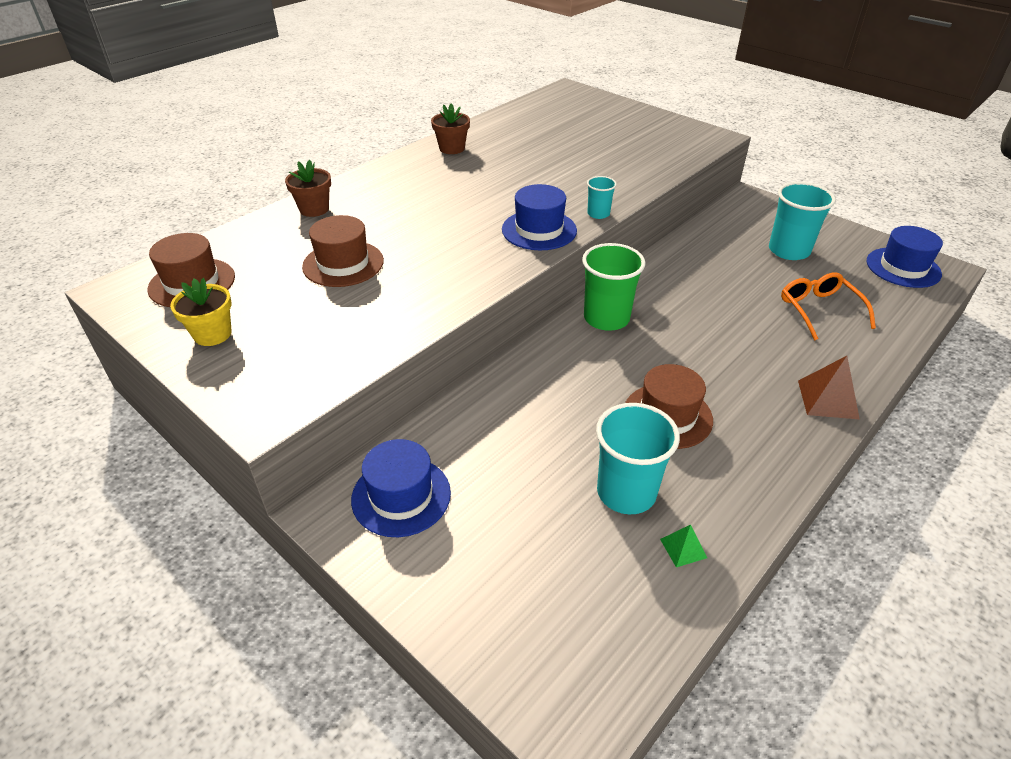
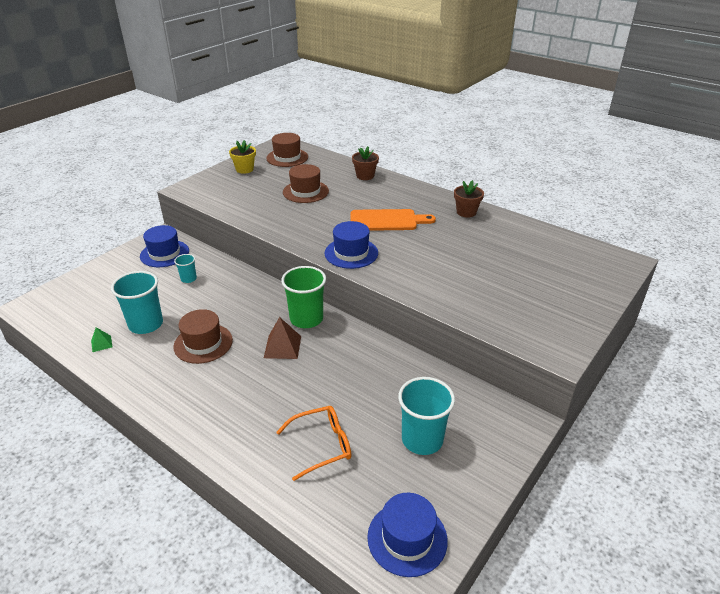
camera: 85 degrees right, 5 degrees down
turquoise cup [587,176,617,219] -> turquoise cup moved to [174,254,197,283]
brown pyramid [798,356,860,419] -> brown pyramid moved to [264,317,301,359]
none -> orange cutting board [350,209,436,231]

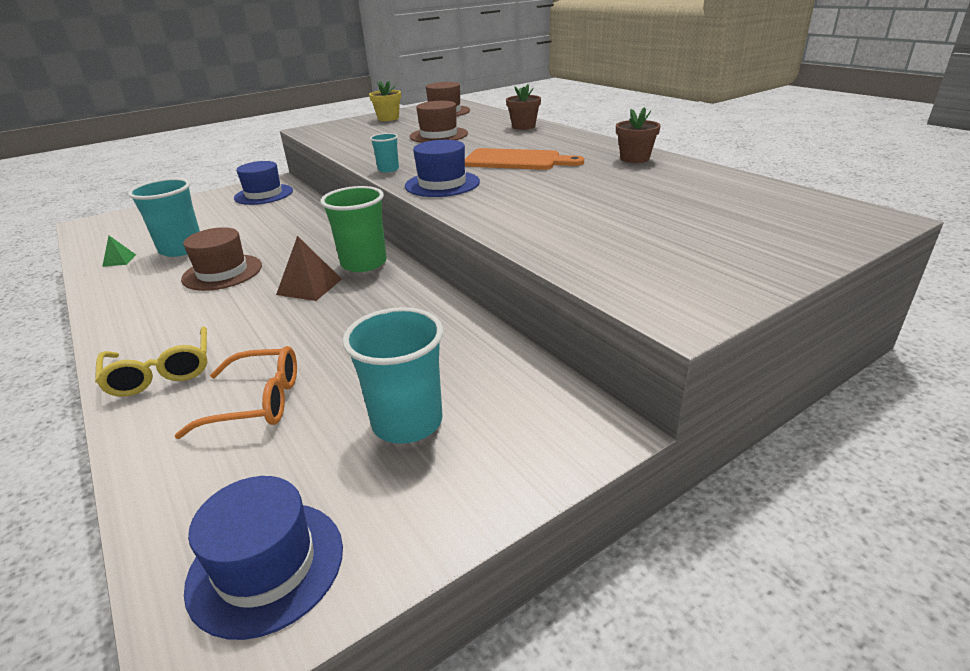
camera: 20 degrees right, 5 degrees down
turquoise cup [174,254,197,283] -> turquoise cup moved to [370,133,399,172]
none -> yellow glasses [95,326,207,397]

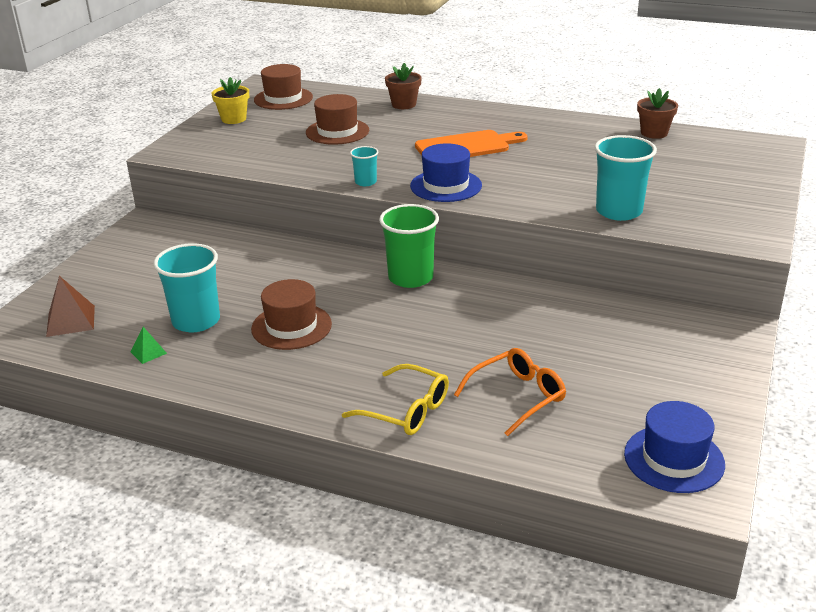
camera: 35 degrees left, 0 degrees up
blue hat [234,161,293,205] -> none
brown pyramid [276,236,342,301] -> brown pyramid moved to [46,276,95,337]
turquoise cup [342,307,443,444] -> turquoise cup moved to [594,135,657,221]
brown flower pot [616,107,661,163] -> brown flower pot moved to [637,88,678,139]

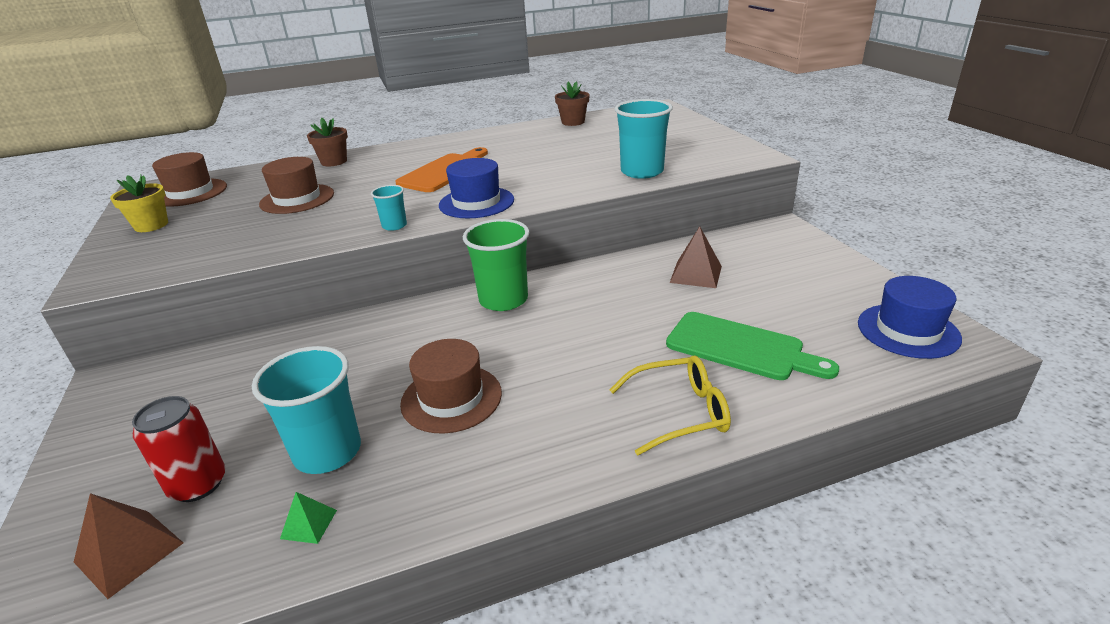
camera: 40 degrees left, 0 degrees up
orange glasses [454,348,566,436] -> green cutting board [666,312,839,380]
none -> red can [132,396,226,502]
none -> brown pyramid [670,226,722,288]

